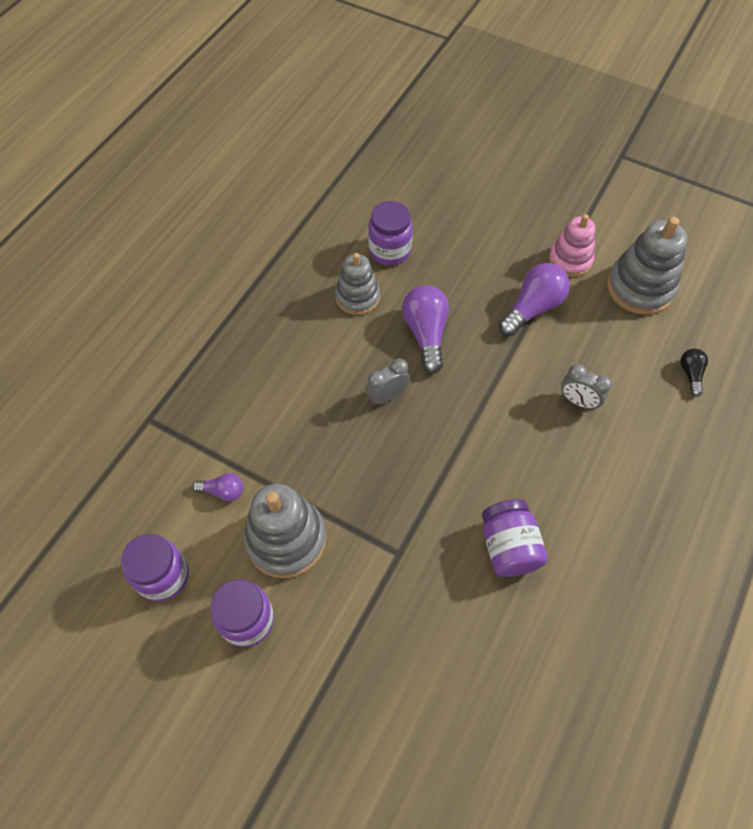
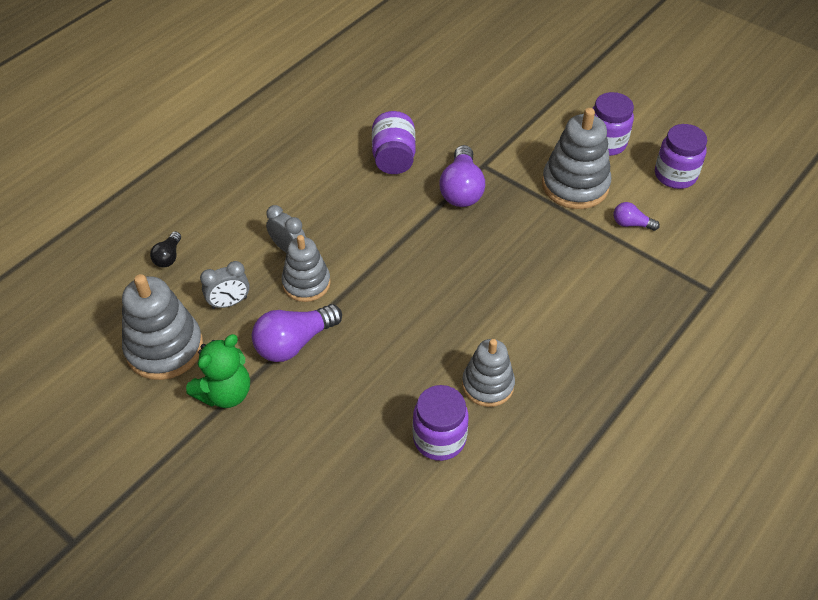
camera: 170 degrees left, 10 degrees down
grey clock [366,358,410,405] -> grey clock moved to [200,261,250,309]
purple light bulb [402,285,449,374] -> purple light bulb moved to [439,145,485,207]
pink stacking toy [549,214,595,277] -> green teddy bear [186,334,250,408]
none -> grey stacking toy [281,235,331,302]

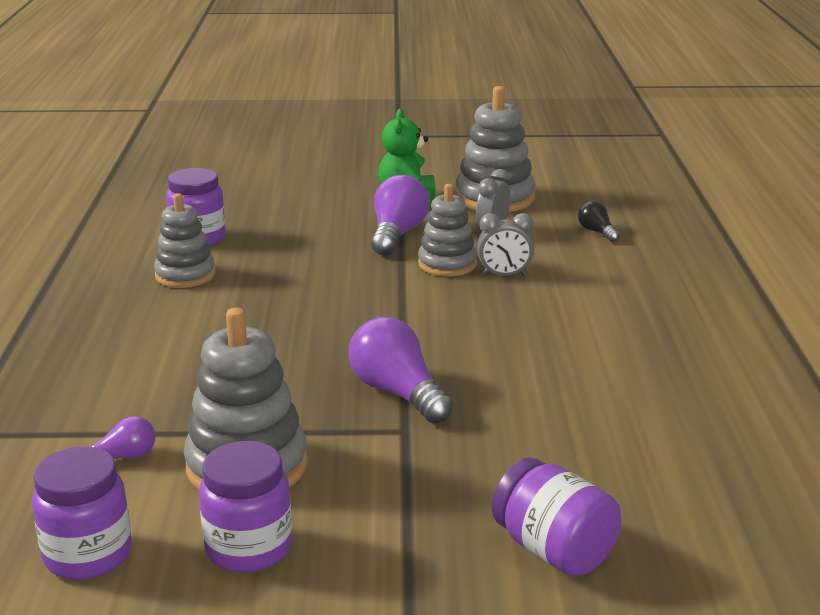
camera: 140 degrees right, 25 degrees down
purple jar [372,111,416,174] -> purple jar moved to [491,457,621,577]

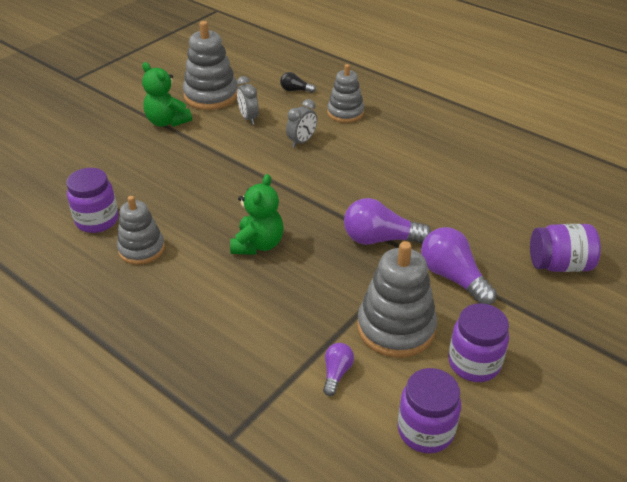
camera: 50 degrees left, 15 degrees up
purple light bulb [371,175,430,256] -> purple light bulb moved to [421,227,497,305]
grey stacking toy [418,184,477,276] -> grey stacking toy moved to [327,64,364,123]
none -> green teddy bear [230,174,284,255]

